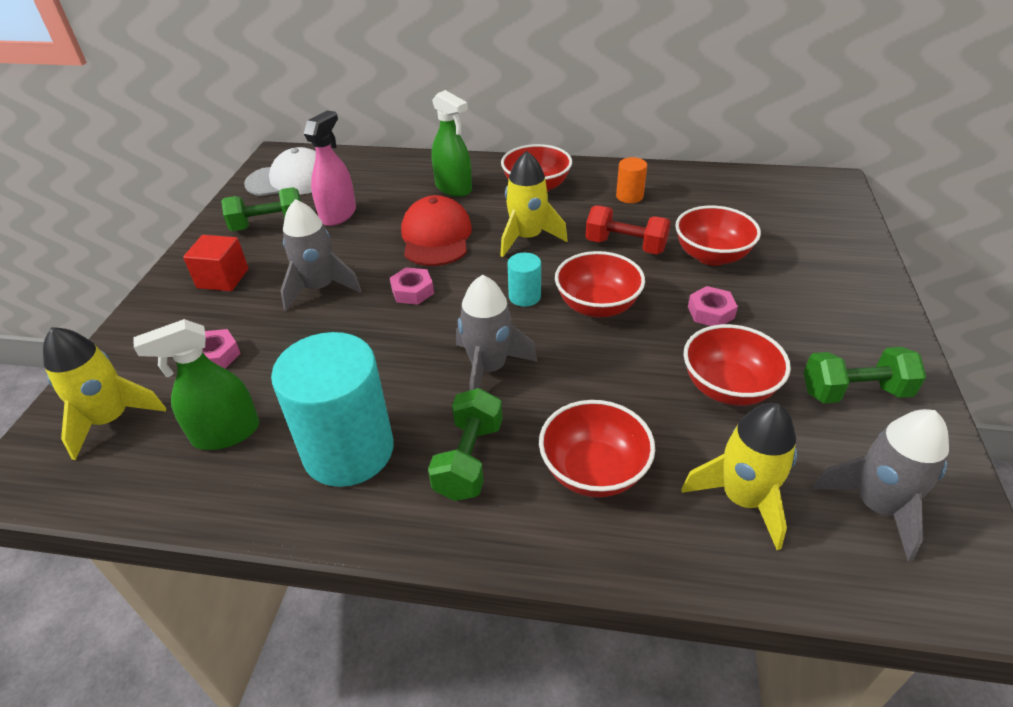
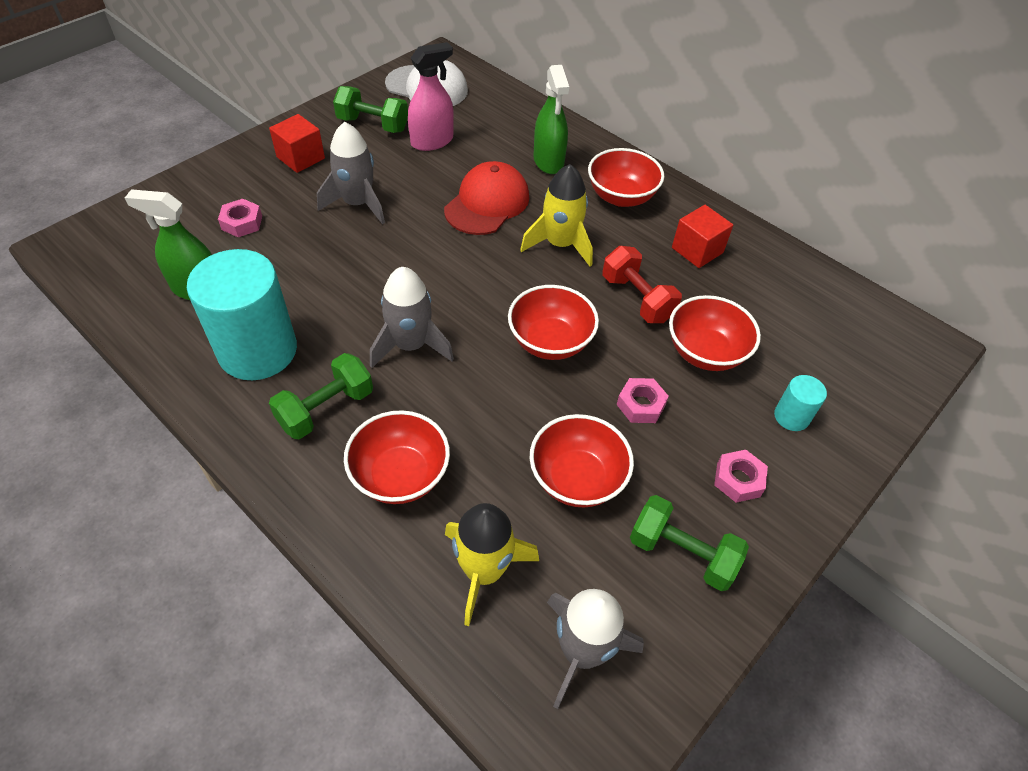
camera: 30 degrees right, 10 degrees up
yellow rocket [43,327,166,460] -> none
pink nut [390,267,434,305] -> pink nut moved to [714,450,768,503]
turquoise cylinder [507,252,541,307] -> turquoise cylinder moved to [774,375,827,431]
orange cylinder [616,157,647,203] -> red cube [672,205,733,268]

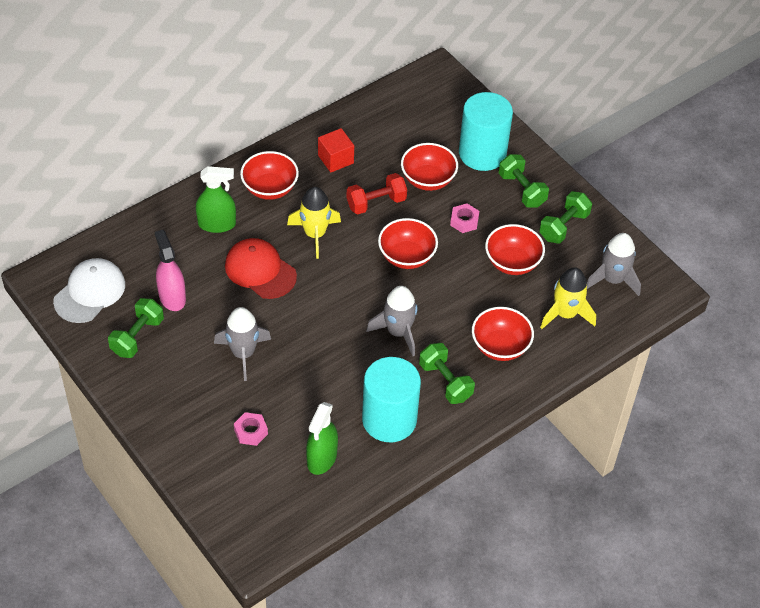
camera: 80 degrees left, 0 degrees up
red cube [269,114,325,173] -> none
pink nut [714,450,768,503] -> green dumbbell [499,154,549,208]
turquoise cylinder [774,375,827,431] -> turquoise cylinder [459,92,513,171], size x2.25

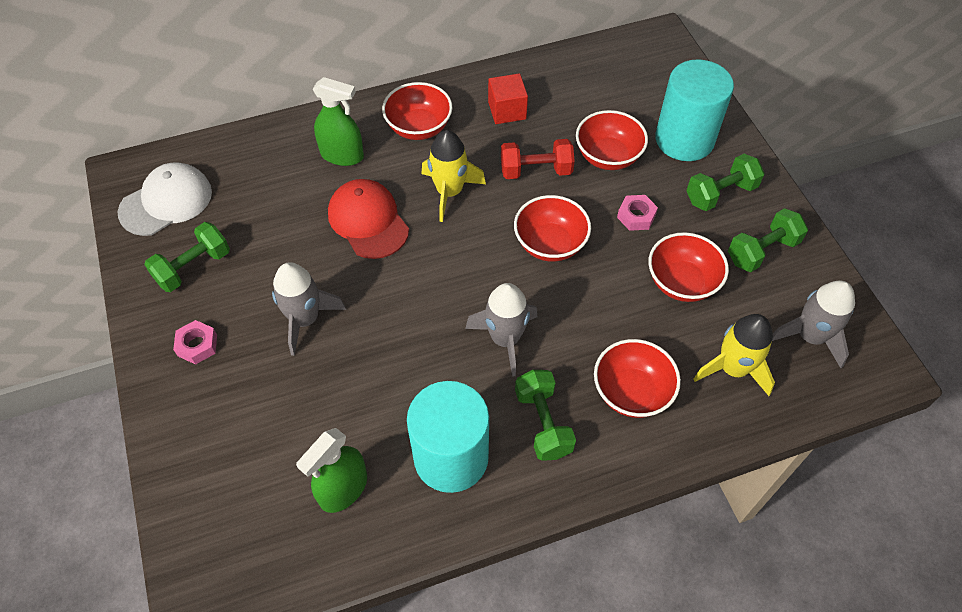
camera: 20 degrees right, 5 degrees up
pink spray bottle [155,230,186,311] -> none
pink nut [234,412,268,446] -> pink nut moved to [173,320,217,365]
green dumbbell [499,154,549,208] -> green dumbbell turned 75 degrees clockwise [686,154,765,211]

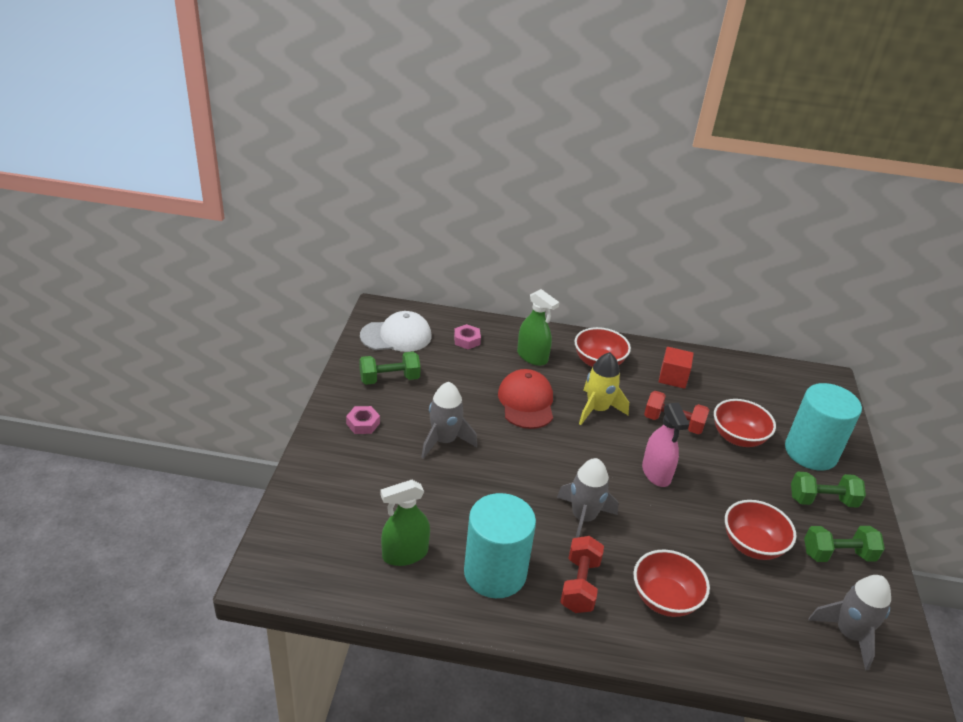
camera: 25 degrees right, 20 degrees down
red bowl [514,195,591,262] -> pink spray bottle [642,403,689,487]
green dumbbell [515,370,576,461] -> red dumbbell [560,536,604,613]
pink nut [617,195,658,231] -> pink nut moved to [454,324,481,349]
yellow rocket [693,314,775,396] -> none

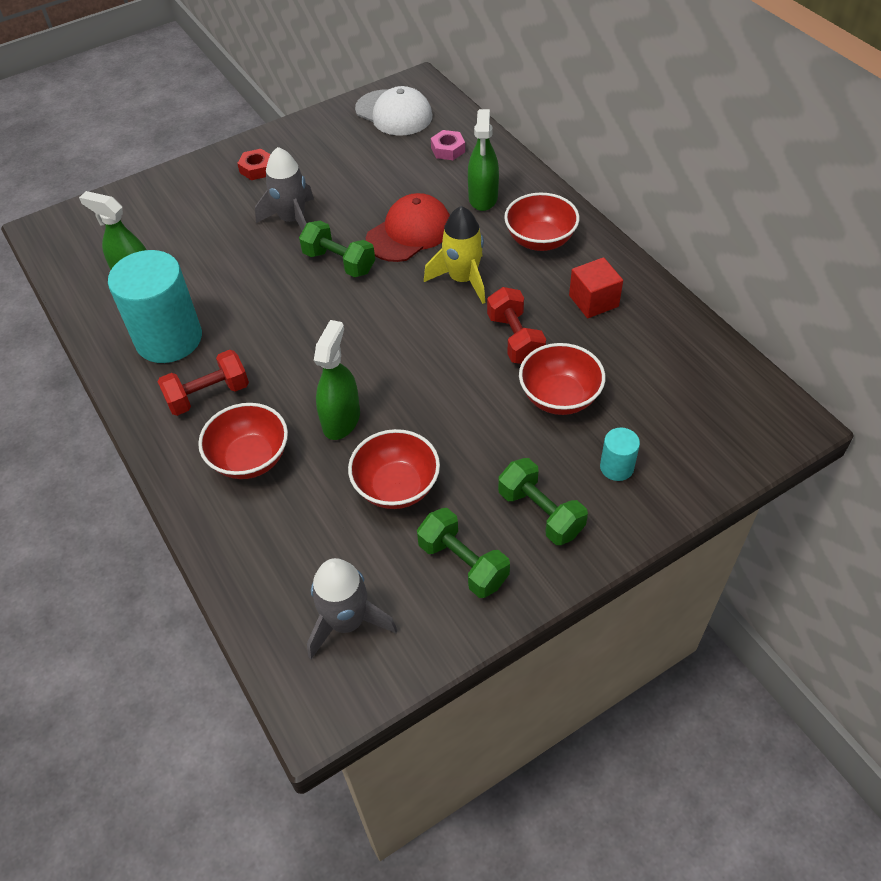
camera: 55 degrees right, 15 degrees up
pink nut [346,406,380,434] -> red nut [237,149,271,180]
green dumbbell [359,352,421,385] -> green dumbbell moved to [299,221,375,277]
grey rocket [557,458,619,538] -> none
pink spray bottle [642,403,689,487] -> none
turquoise cylinder [785,383,862,470] -> turquoise cylinder [600,428,640,481], size x0.44
none -> green spray bottle [314,320,360,440]

